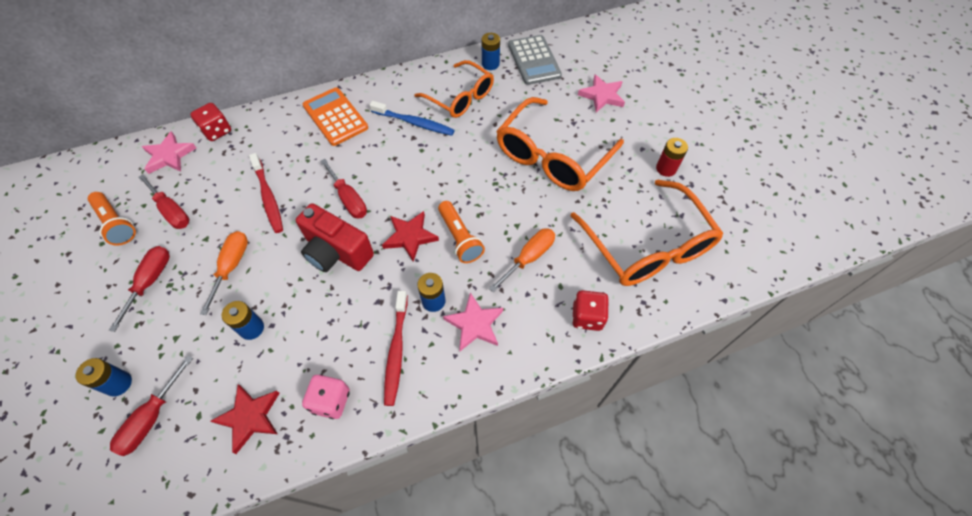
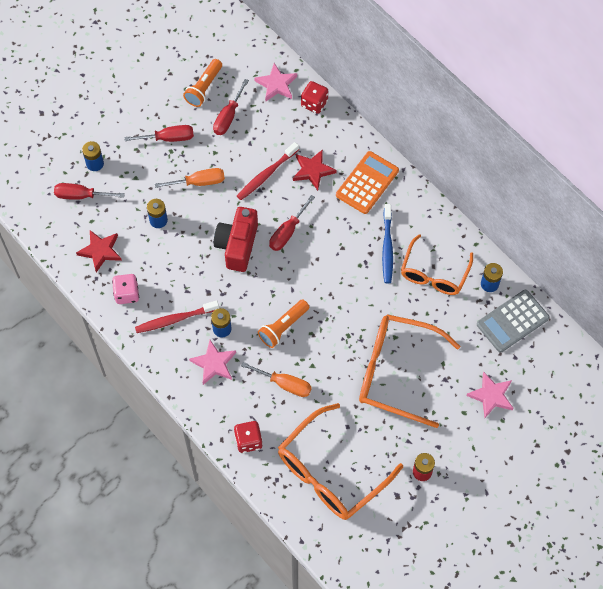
camera: 70 degrees right, 5 degrees up
red star [382,211,439,262] -> red star moved to [293,149,337,190]

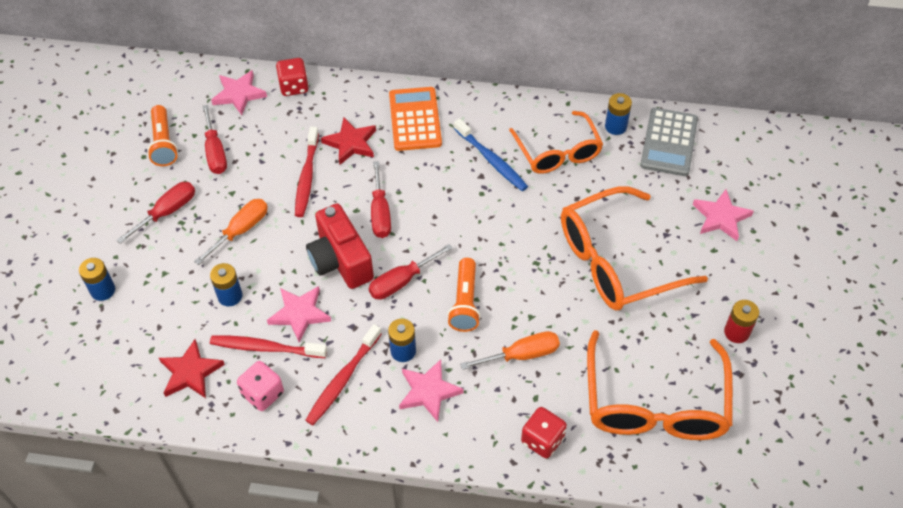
camera: 40 degrees left, 10 degrees down
red screwdriver [54,183,125,200] -> red screwdriver moved to [369,244,453,300]
none -> red toothbrush [210,336,327,358]
none -> pink star [267,286,331,342]

